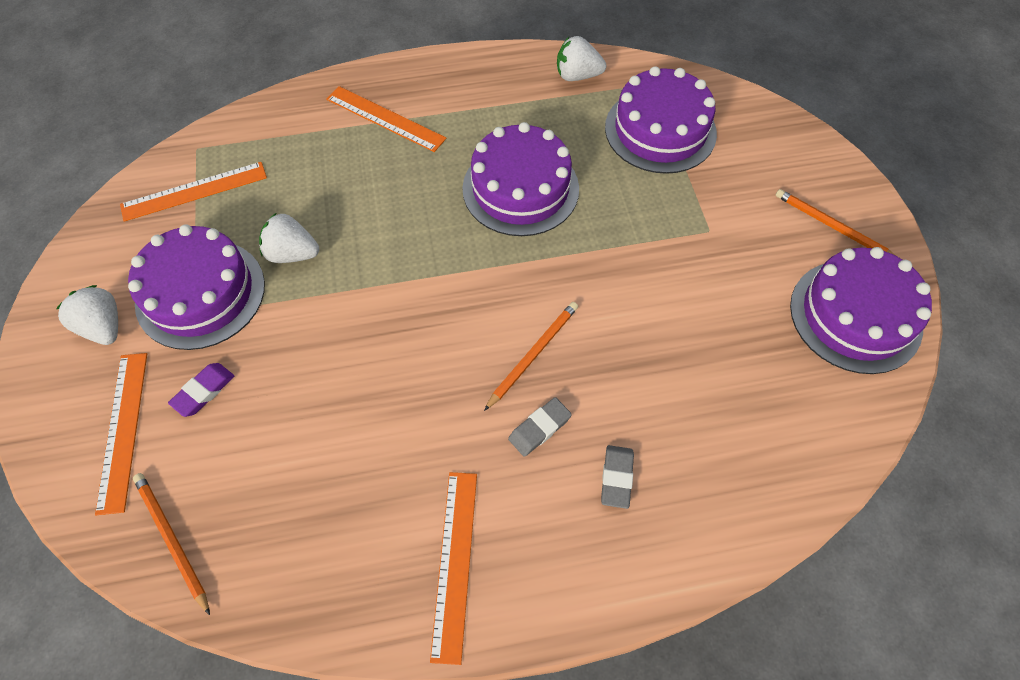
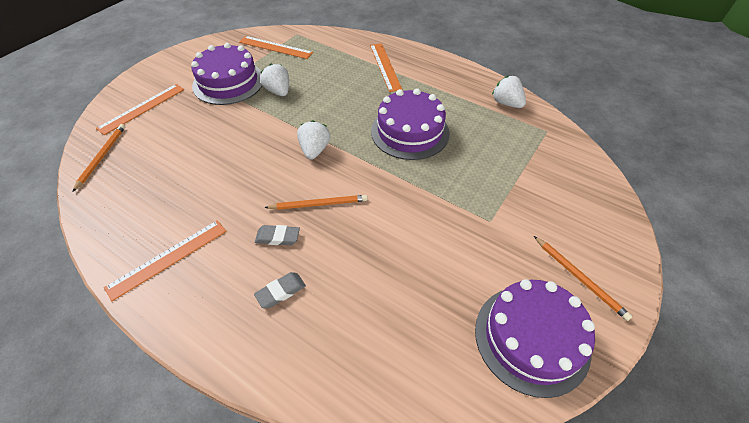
camera: 45 degrees right, 10 degrees down
white strawberry [56,285,118,345] -> white strawberry moved to [297,120,330,159]
purple eraser [168,363,234,417] -> none
purple cake [605,66,717,174] -> none
orange pencil [775,189,896,256] -> orange pencil turned 150 degrees clockwise [534,236,632,321]

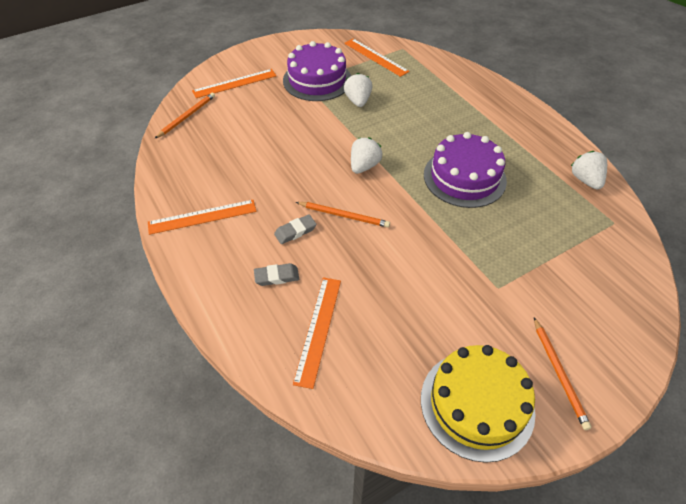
camera: 25 degrees right, 0 degrees up
grey eraser [255,225,300,245] -> grey eraser turned 60 degrees counterclockwise [274,214,317,244]
orange ruler [370,43,403,92] -> orange ruler moved to [293,277,341,389]
purple cake [475,279,595,398] -> yellow cake [421,345,535,463]

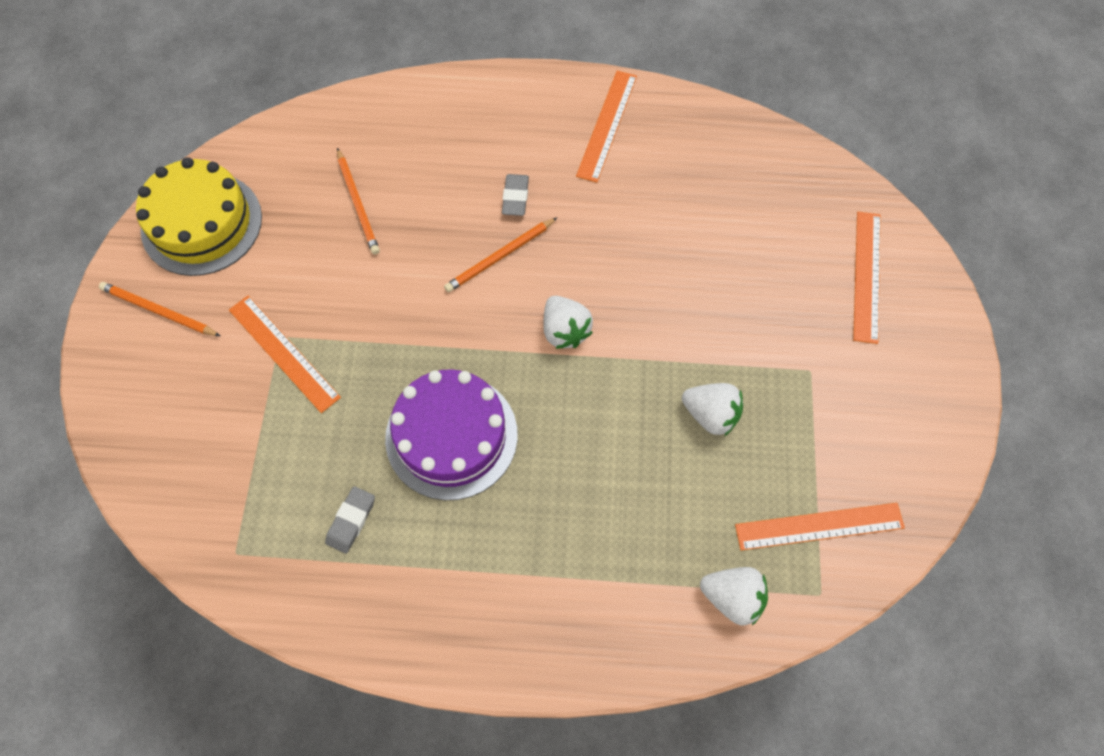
camera: 125 degrees right, 15 degrees up
orange pencil [155,93,215,138] -> orange pencil moved to [337,148,380,255]
grey eraser [254,263,299,286] -> grey eraser moved to [325,486,375,554]
purple cake [283,41,351,101] -> none
orange ruler [293,277,341,389] -> orange ruler moved to [229,296,341,413]
white strawberry [571,151,607,189] -> white strawberry moved to [700,567,768,625]

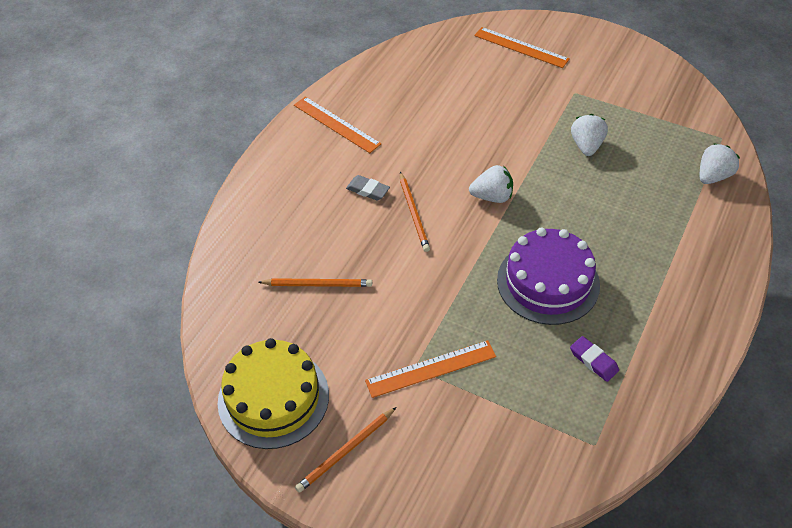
camera: 65 degrees left, 15 degrees down
grey eraser [325,486,375,554] -> purple eraser [570,336,619,382]
white strawberry [682,383,743,436] -> white strawberry turned 45 degrees counterclockwise [571,114,608,156]
orange ruler [735,503,905,550] -> none

